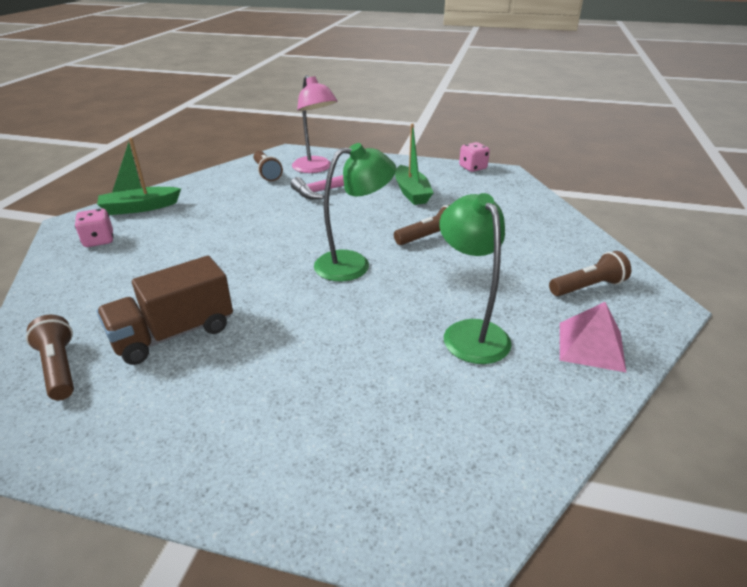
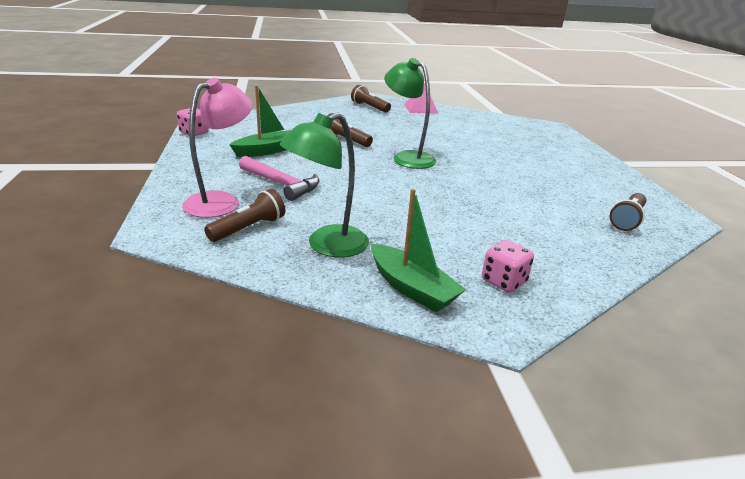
camera: 115 degrees left, 5 degrees down
brown truck [96,256,233,365] -> none
green lamp [439,193,512,364] -> green lamp moved to [280,112,369,258]

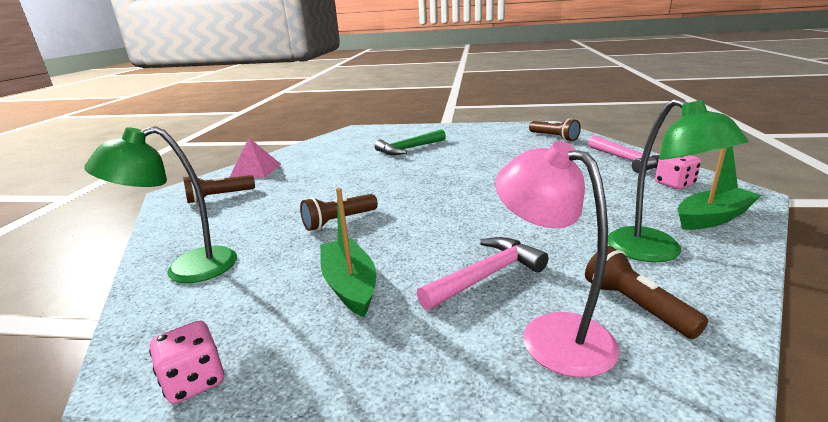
camera: 70 degrees left, 5 degrees down
green lamp [384,58,436,169] -> green lamp moved to [84,126,237,283]
none -> green hammer [374,129,446,155]
none -> pink hammer [588,136,660,173]

